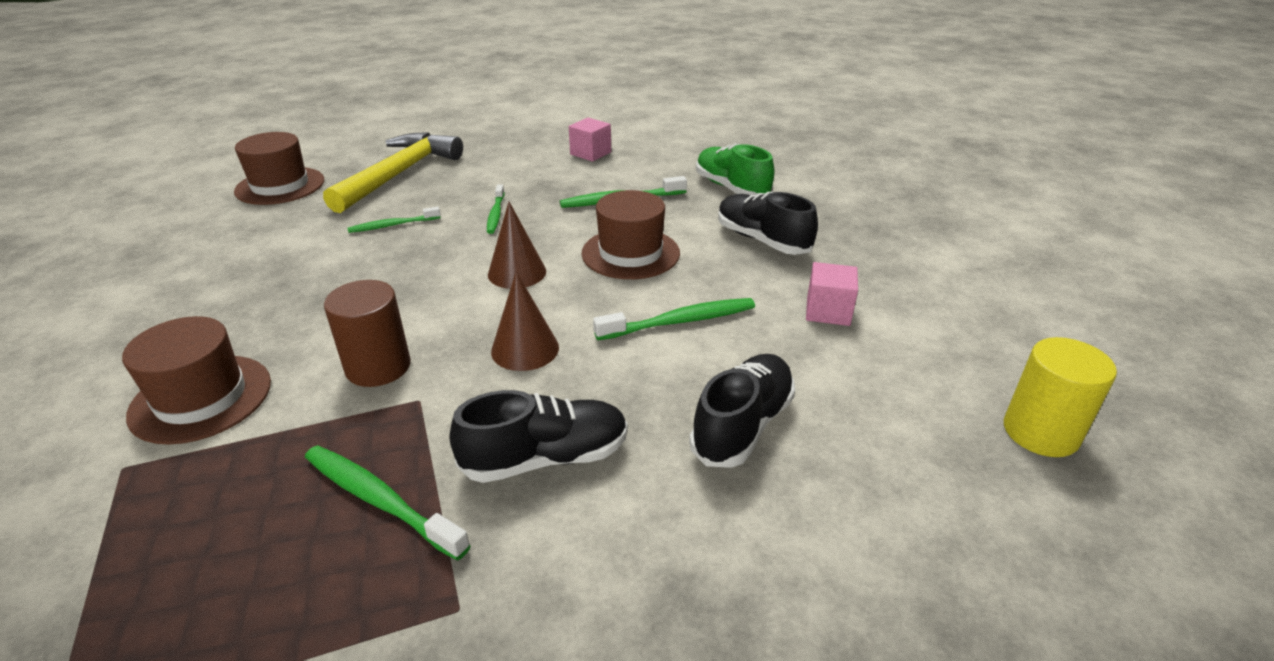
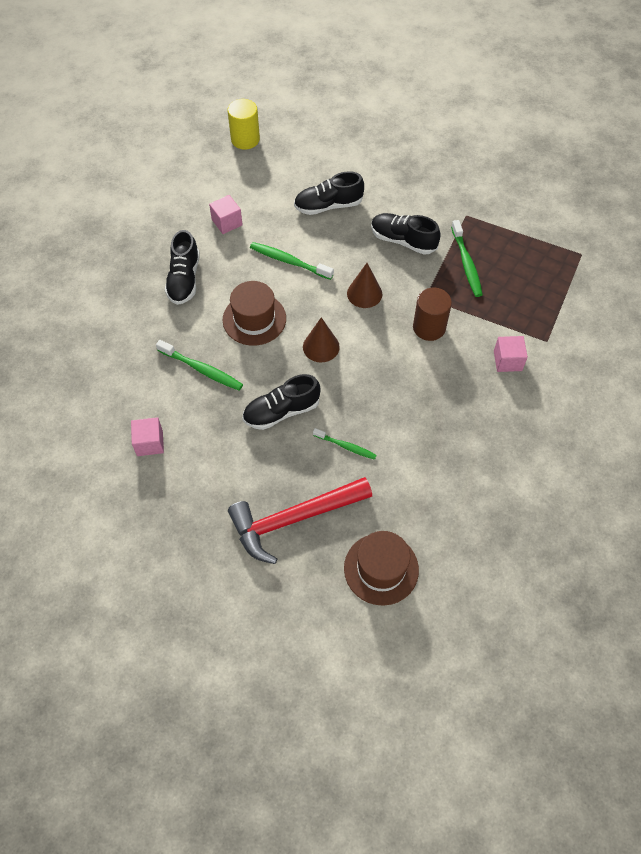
camera: 135 degrees left, 25 degrees up
brown hat [122,316,271,445] -> pink cube [494,336,528,372]
yellow hammer [323,132,463,213] -> red hammer [228,477,372,564]
green toothbrush [487,185,504,234] -> black shoe [242,374,321,430]
green shoe [696,144,775,195] -> none

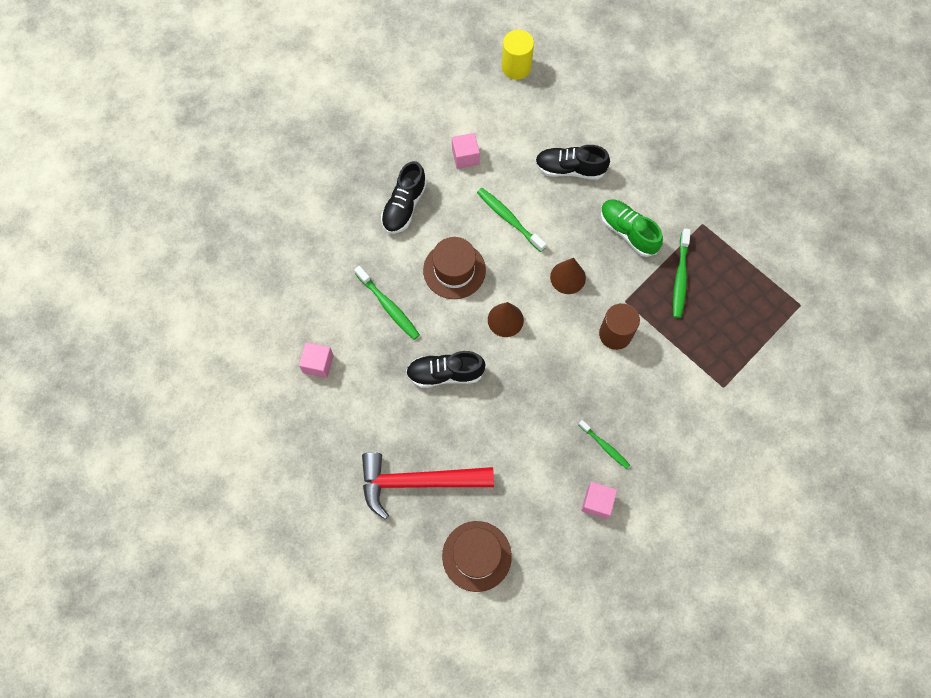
camera: 20 degrees right, 10 degrees up
green toothbrush [313,428,377,460] -> green toothbrush moved to [579,420,630,469]
black shoe [371,213,441,255] -> green shoe [600,199,663,257]
pink cube [494,336,528,372] -> pink cube moved to [581,482,617,519]

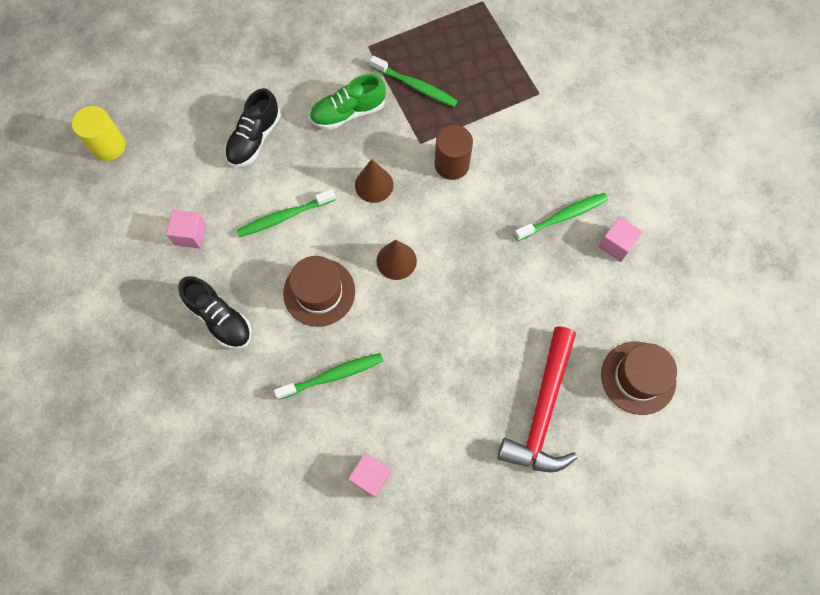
camera: 70 degrees left, 0 degrees up
black shoe [406,351,485,388] -> none
green toothbrush [579,420,630,469] -> green toothbrush [514,193,608,241], size x1.53

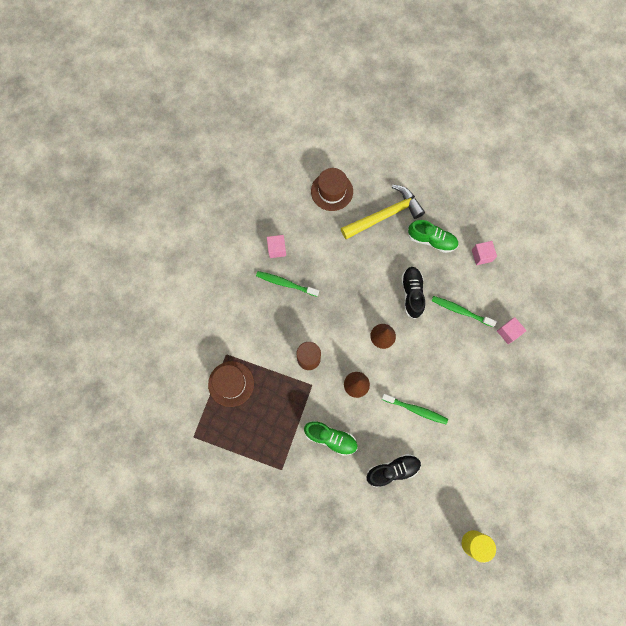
camera: 135 degrees left, 5 degrees up
pink cube [166,210,207,248] -> pink cube moved to [497,317,527,344]
black shoe [178,276,252,349] -> black shoe moved to [401,266,425,319]
brown hat [283,256,355,327] -> brown hat moved to [208,361,254,407]
green toothbrush [370,56,458,107] -> none
red hammer [498,326,577,472] -> yellow hammer [341,185,425,239]
none -> green shoe [408,220,458,253]

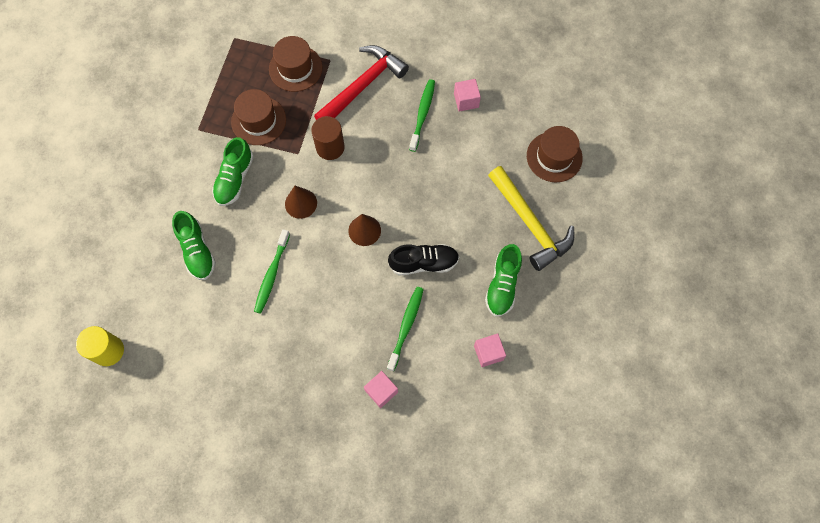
camera: 85 degrees right, 5 degrees down
black shoe [366,454,421,487] -> green shoe [172,211,216,280]
none -> brown hat [231,89,286,145]
none -> red hammer [314,45,409,120]

